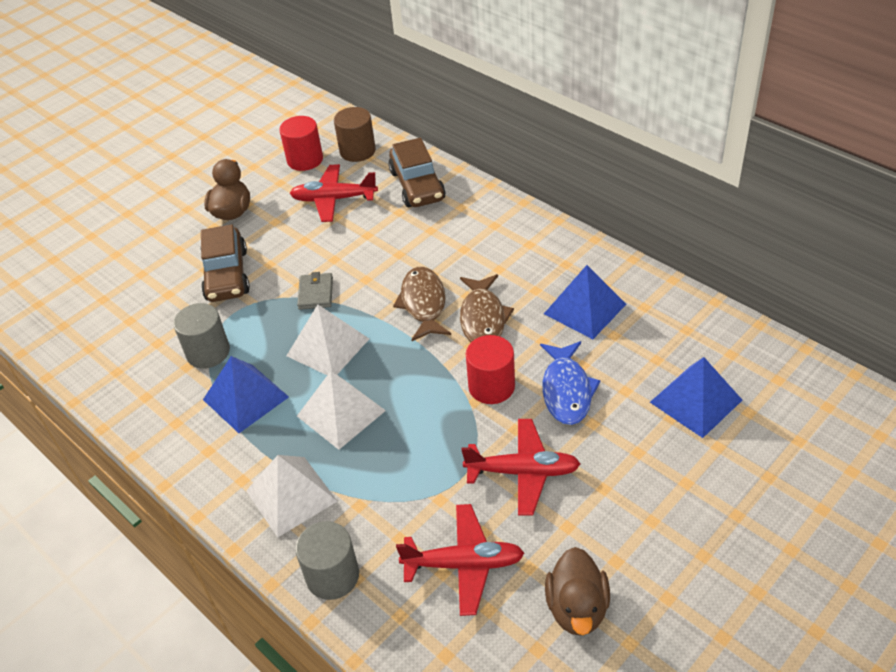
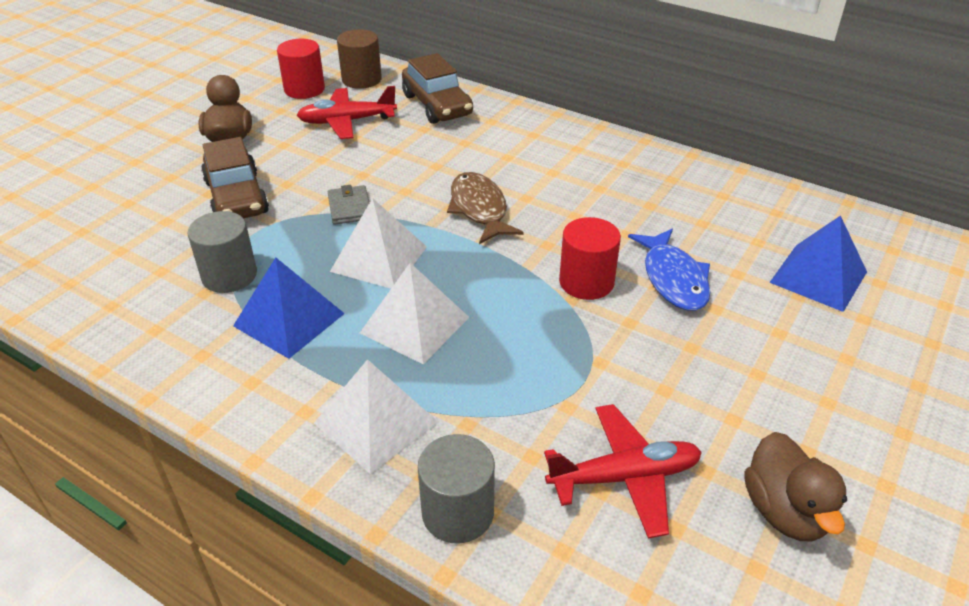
camera: 15 degrees left, 5 degrees down
brown fish [460,274,514,342] -> none
red plane [461,419,580,515] -> none
blue pyramid [544,265,626,339] -> none

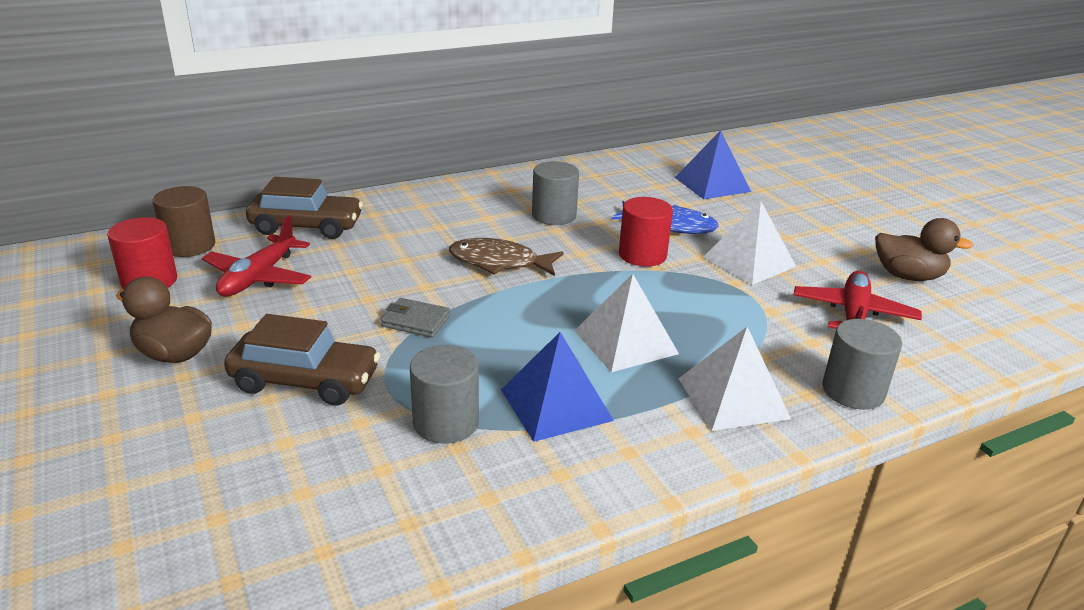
camera: 60 degrees left, 10 degrees down
white pyramid [330,198,427,289] -> white pyramid moved to [703,201,796,285]
none -> grey cylinder [532,161,579,225]

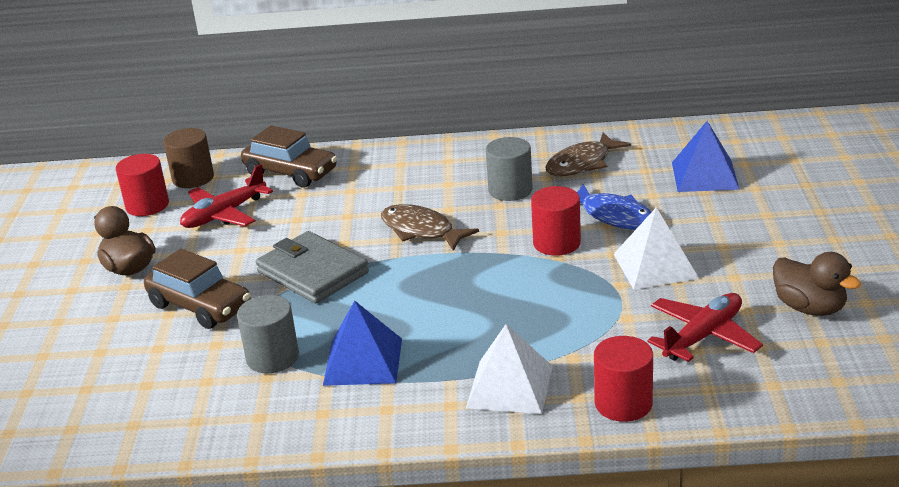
camera: 30 degrees right, 0 degrees up
grey wallet [381,298,450,337] -> grey wallet [256,231,369,303], size x1.89
white pyramid [574,274,679,372] -> none
grey cylinder [822,319,902,410] -> red cylinder [594,336,653,422]
none -> brown fish [545,132,631,176]

